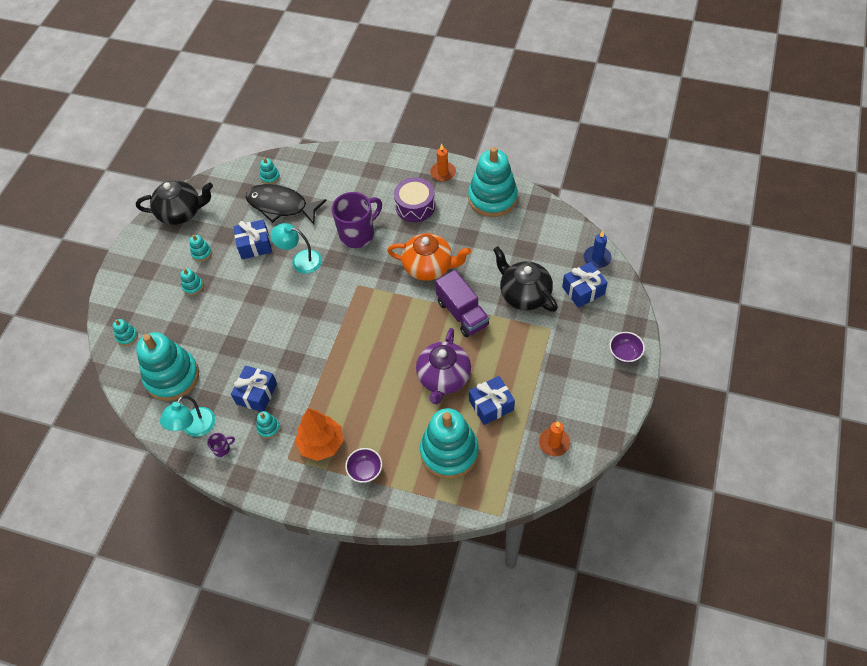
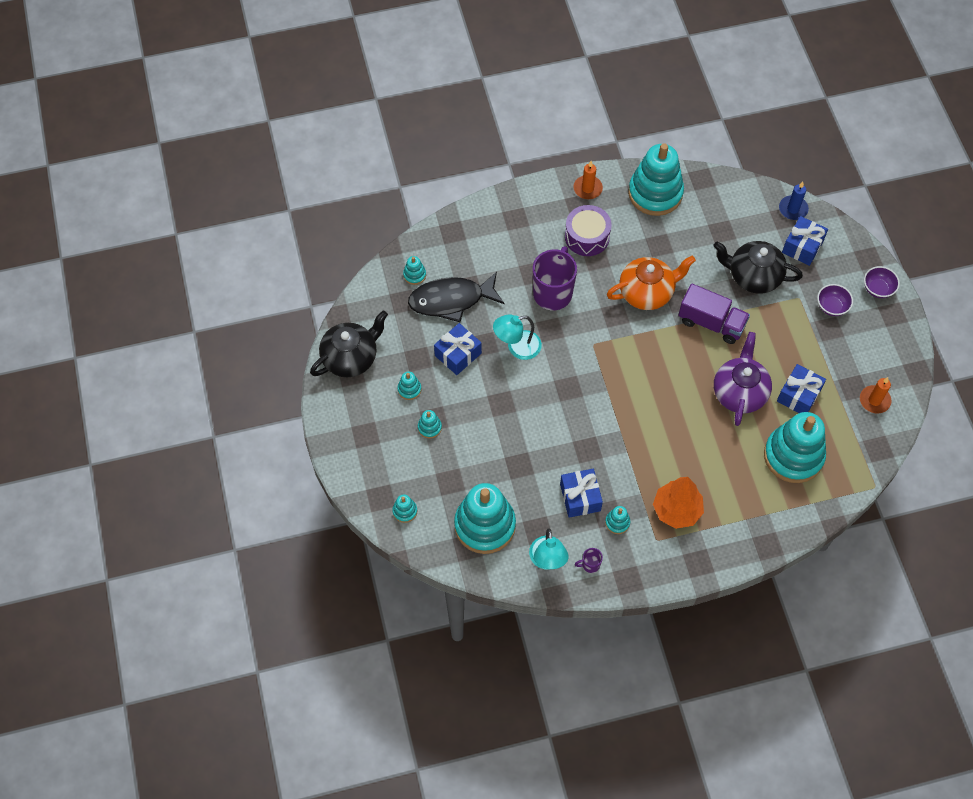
camera: 35 degrees left, 5 degrees up
purple mug [207,433,235,457] -> purple mug turned 135 degrees counterclockwise [575,548,603,573]
purple bowl [345,448,382,483] -> purple bowl moved to [817,284,853,316]
purple teapot [416,328,471,404] -> purple teapot turned 150 degrees counterclockwise [714,332,772,426]

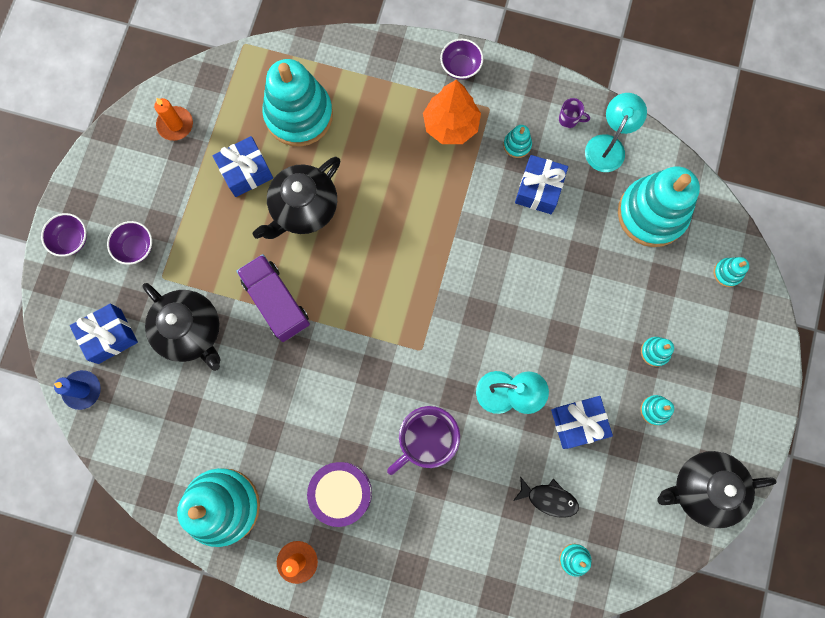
camera: 150 degrees left, 15 degrees up
black fish [408,272,504,322] -> black fish [513,476,579,518], size x0.52
orange teapot [607,256,696,310] -> none
purple teapot [714,332,772,426] -> black teapot [253,157,340,239]
none -> purple bowl [440,39,483,80]

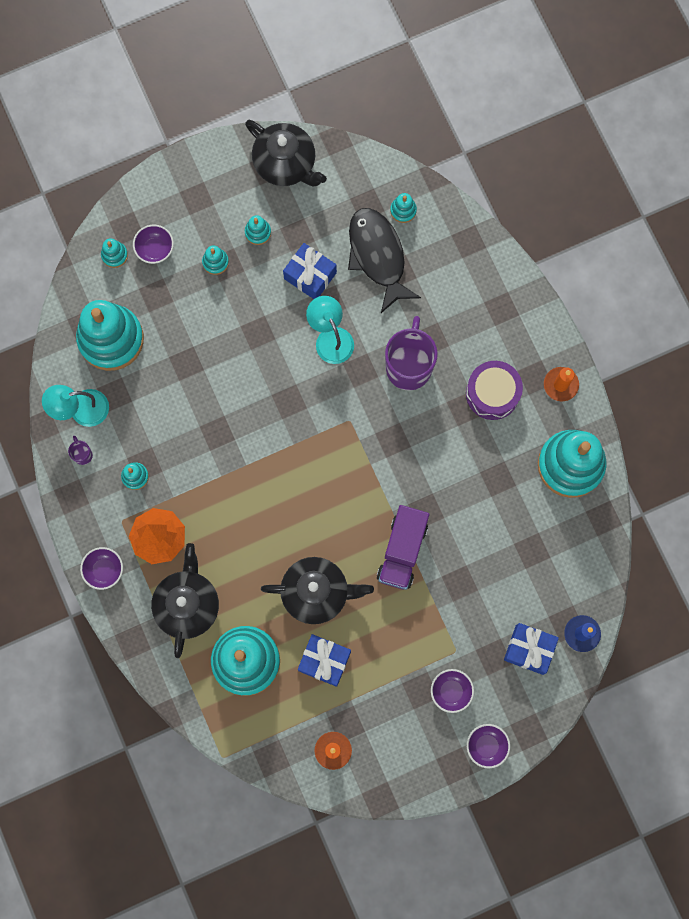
camera: 130 degrees left, 0 degrees up
black teapot [142,283,220,371] -> black teapot moved to [151,543,219,658]
purple mug [387,406,460,475] -> purple mug turned 90 degrees counterclockwise [385,316,438,391]
black fish [513,476,579,518] -> black fish [348,208,421,313], size x1.94
blue gift [515,155,568,214] -> none
none -> purple bowl [133,225,174,264]

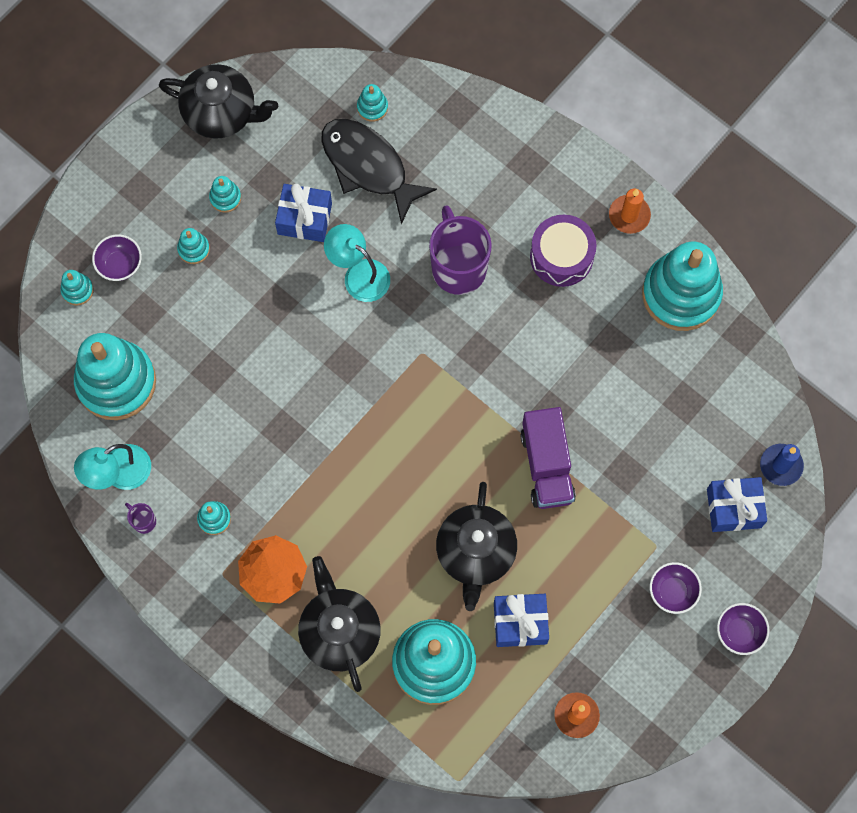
camera: 25 degrees left, 5 degrees down
purple bowl [80,547,123,590] -> none
black teapot [261,557,374,624] -> black teapot turned 120 degrees clockwise [436,482,517,611]

